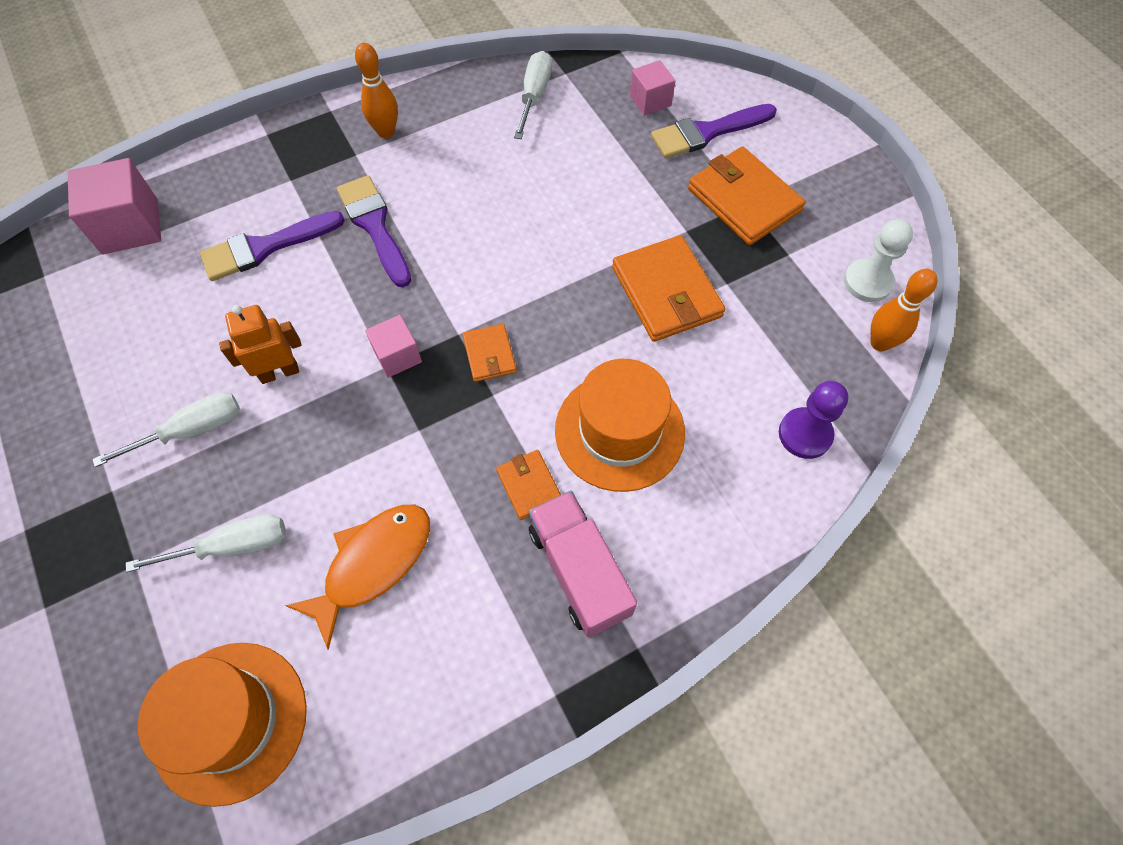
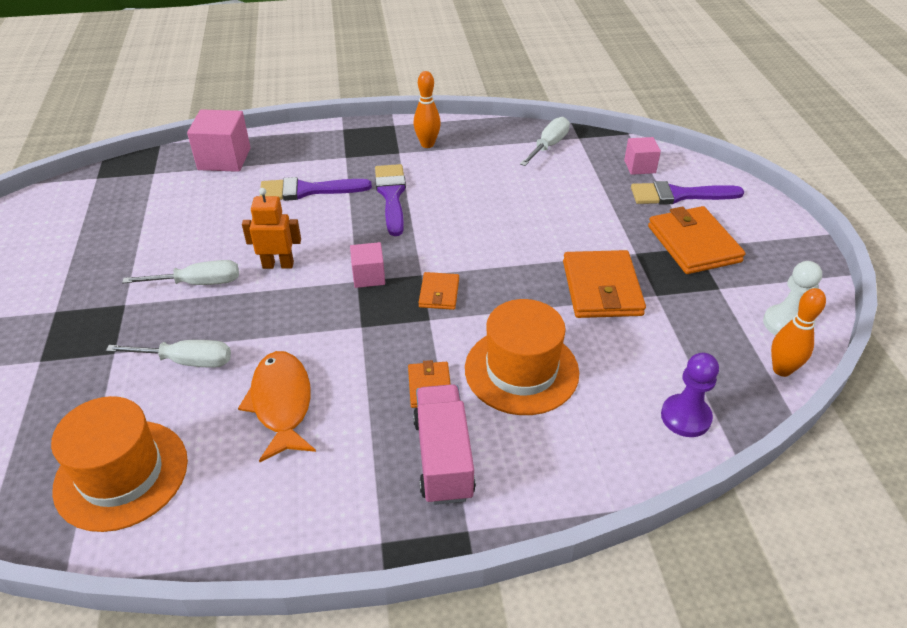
camera: 20 degrees right, 20 degrees down
orange fish [285,505,430,650] -> orange fish turned 75 degrees counterclockwise [238,351,316,462]

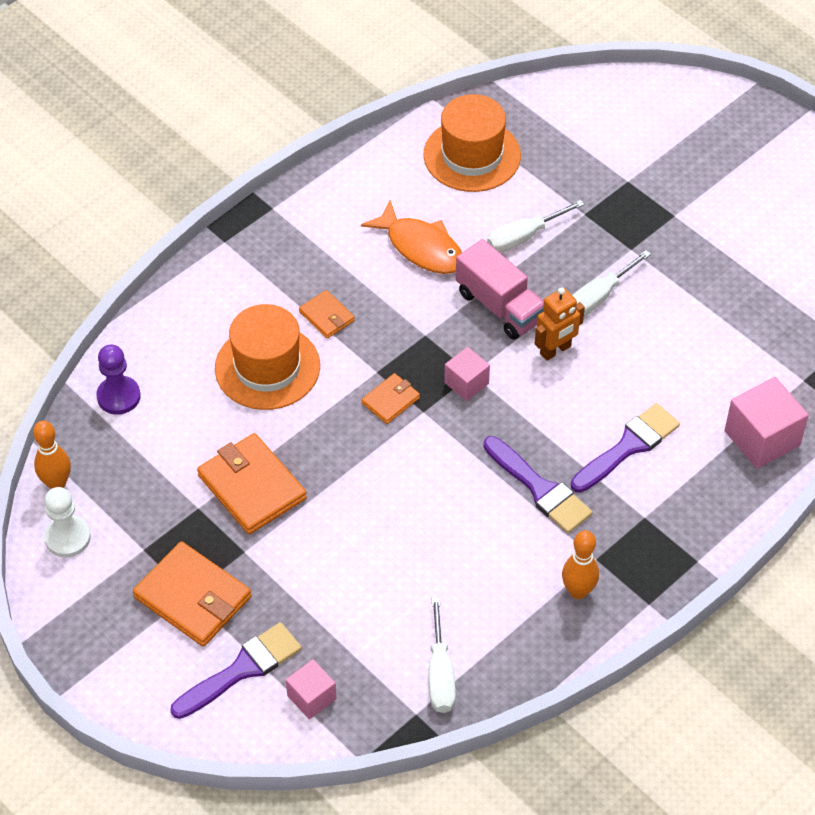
camera: 145 degrees right, 10 degrees up
pink truck [413,384,476,505] -> pink truck moved to [456,239,544,340]
orange wallet [419,272,459,310] -> orange wallet turned 75 degrees clockwise [361,373,420,424]

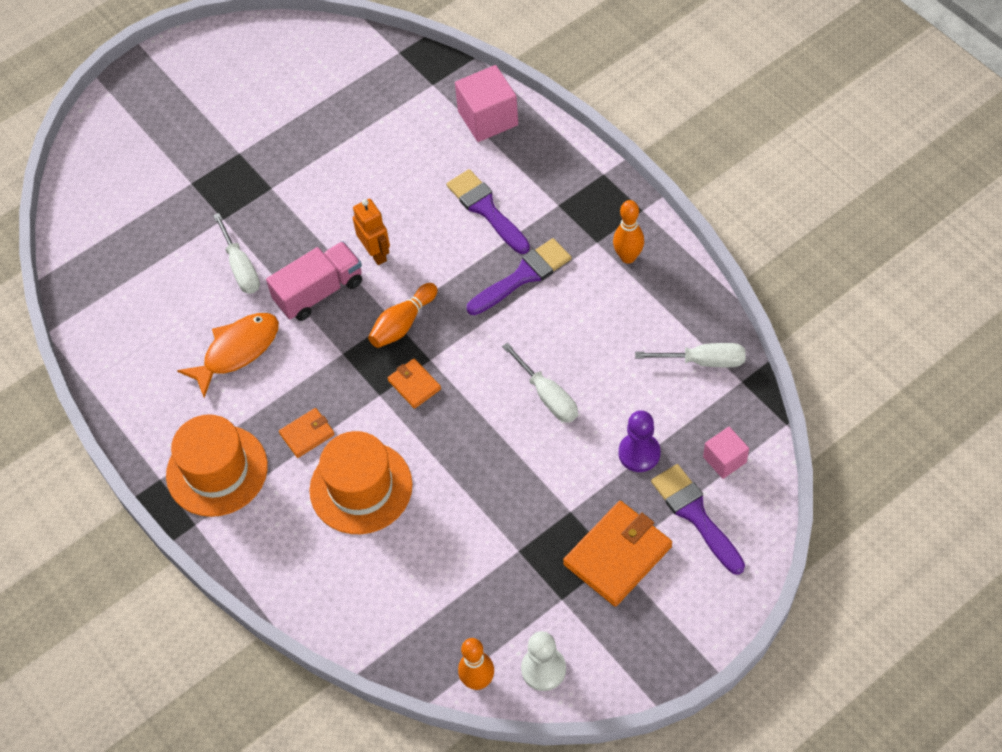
camera: 80 degrees left, 5 degrees up
purple pawn [96,345,141,414] -> purple pawn moved to [619,410,660,472]
orange wallet [197,433,307,534] -> none
orange hat [423,94,521,192] -> orange hat moved to [166,414,268,517]
pink cube [444,347,490,401] -> orange bowling pin [368,283,438,348]
white screwdriver [572,250,651,316] -> white screwdriver moved to [502,342,578,423]

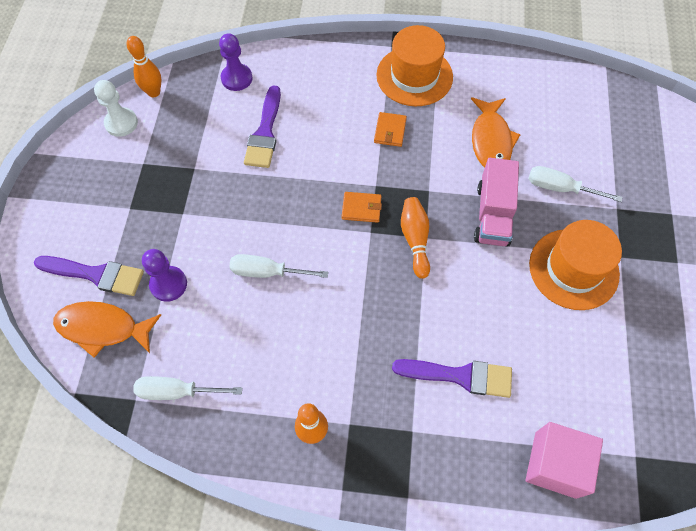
camera: 130 degrees right, 5 degrees up
orange hat [309,431,413,534] -> orange hat moved to [529,220,622,310]
orange robot [353,199,390,265] -> none
purple brush [467,238,571,315] -> purple brush moved to [244,85,281,168]
orange wallet [563,501,672,607] -> none
white screwdriver [635,343,746,367] -> white screwdriver turned 45 degrees clockwise [133,376,242,400]
pink cube [703,427,749,479] -> orange fish [53,301,161,358]
none -> purple pawn [219,33,252,91]

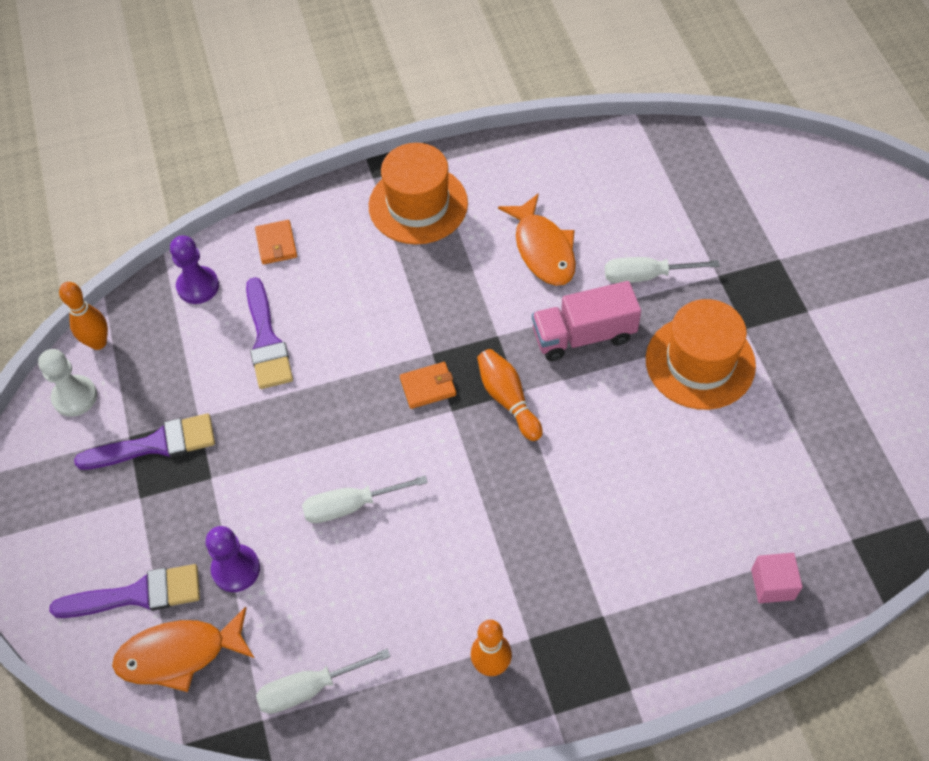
camera: 20 degrees left, 5 degrees down
orange wallet [374,112,407,147] -> orange wallet moved to [255,220,297,265]
purple brush [392,359,512,398] -> purple brush moved to [74,413,215,470]
pink truck [474,158,519,247] -> pink truck turned 90 degrees clockwise [532,281,641,361]
pink cube [526,422,603,499] -> pink cube [751,553,802,603], size x0.60

